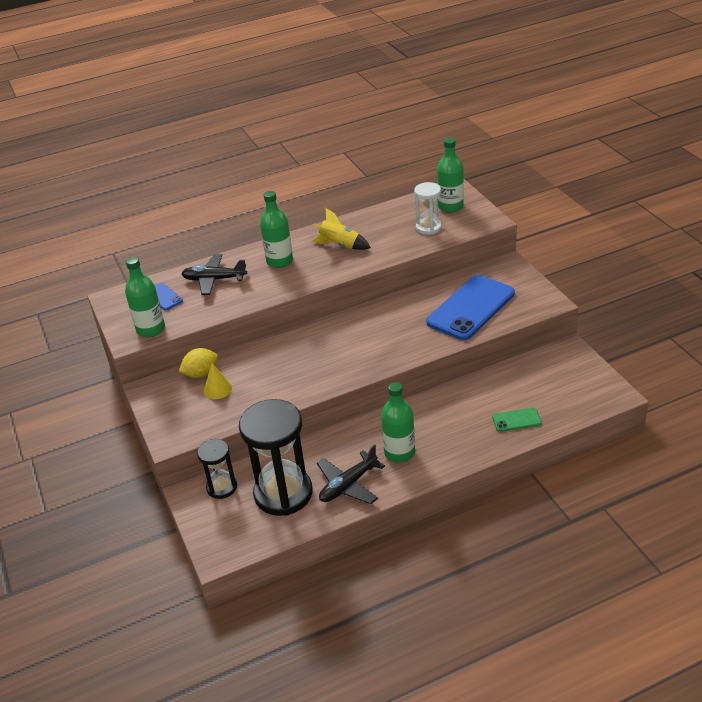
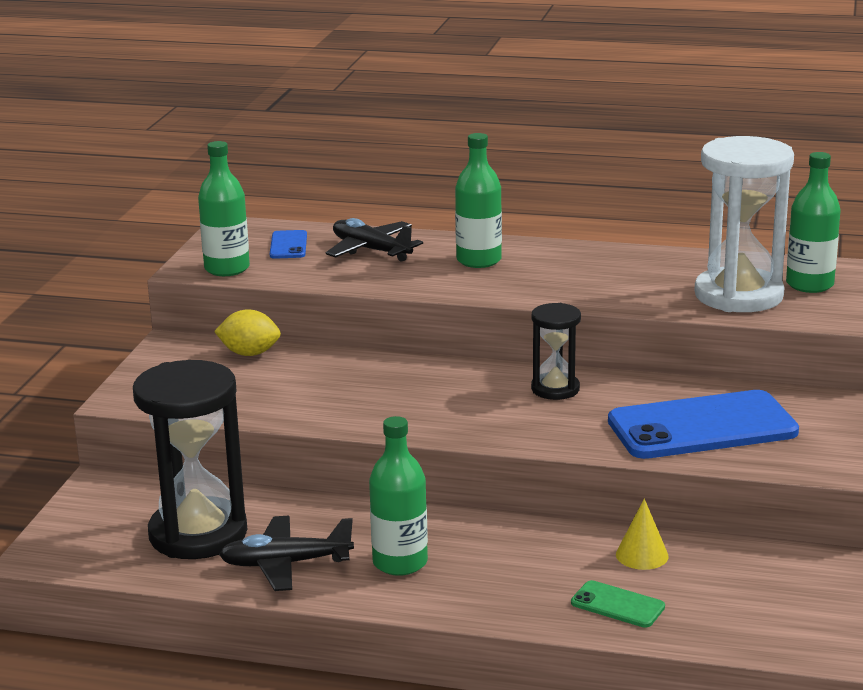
camera: 35 degrees right, 15 degrees down
black hourglass [197,439,237,499] -> black hourglass moved to [531,303,581,400]
yellow cone [204,363,232,399] -> yellow cone moved to [616,498,669,570]
yellow rocket [312,208,371,250] -> none
white hourglass [414,182,442,235] -> white hourglass [694,136,794,312], size x1.88

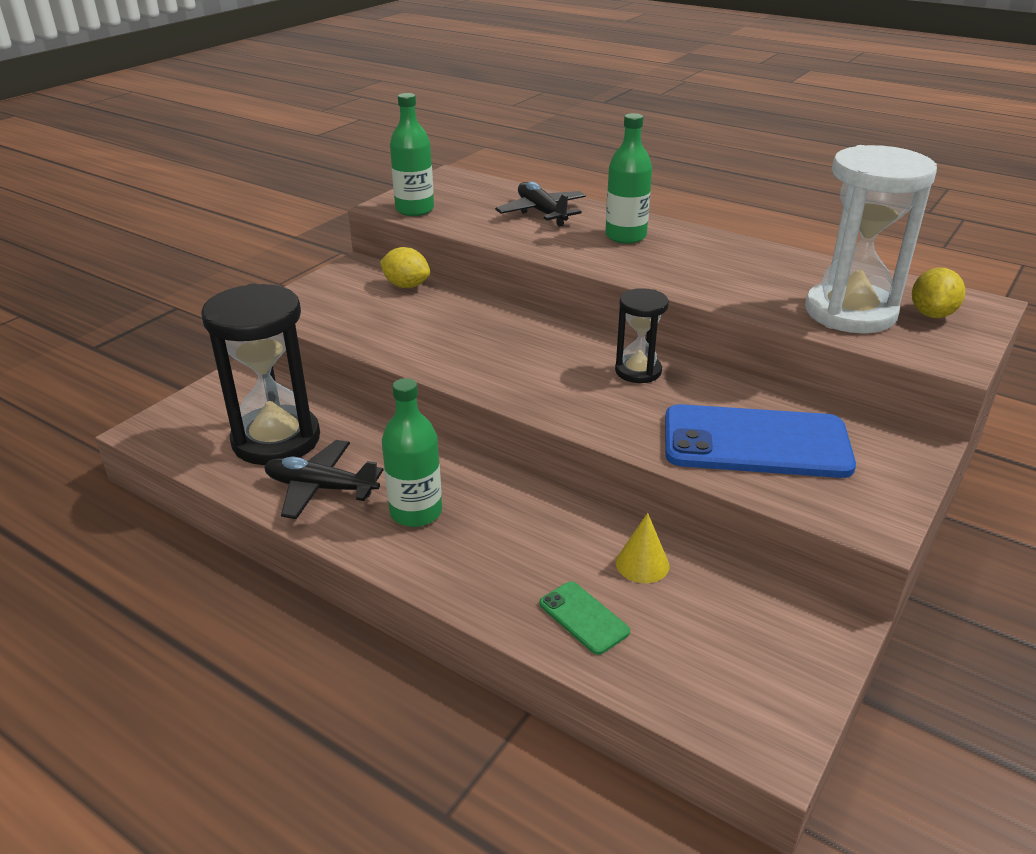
camera: 20 degrees right, 10 degrees up
blue phone [270,230,307,259] -> none
green bottle [786,152,841,293] -> yellow lemon [912,268,965,318]

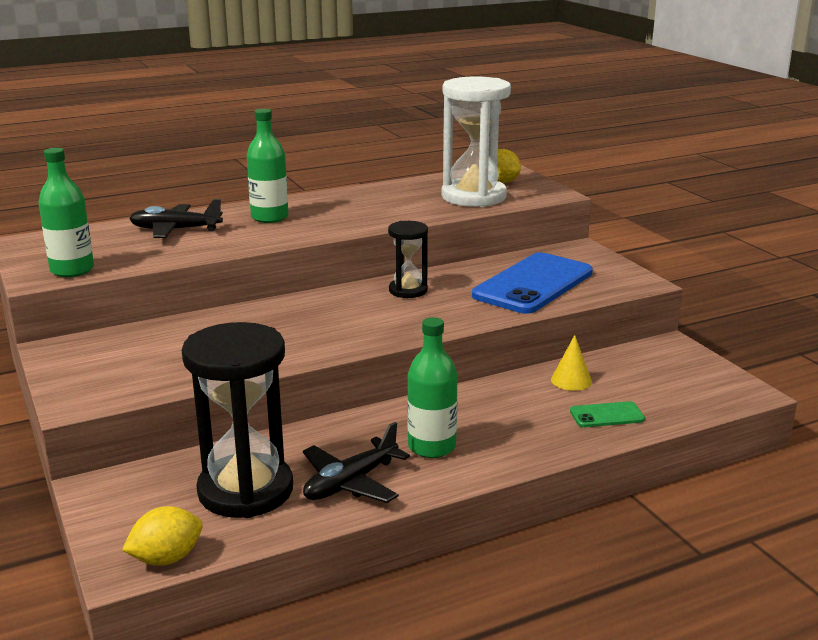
camera: 60 degrees left, 10 degrees down
yellow lemon [380,247,430,288] -> yellow lemon moved to [122,506,203,566]

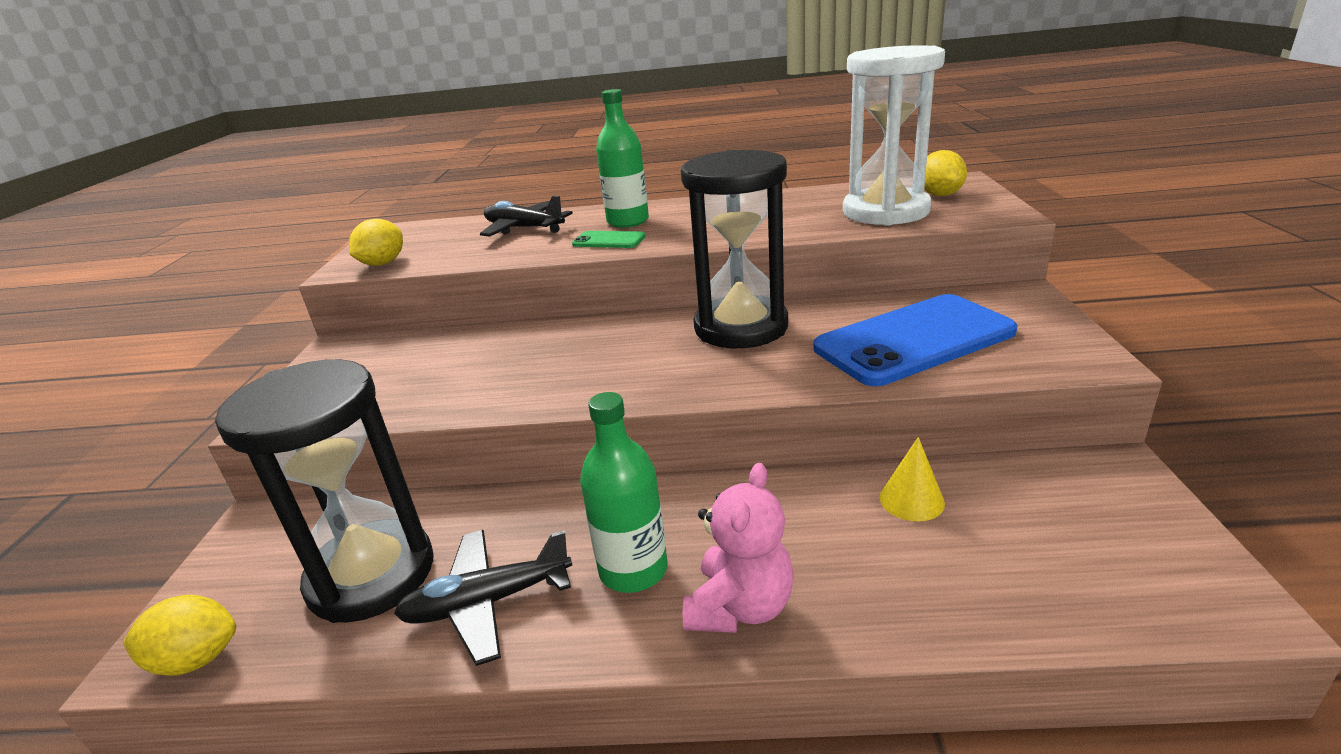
camera: 30 degrees right, 5 degrees up
green bottle [38,148,94,277] -> yellow lemon [349,219,403,266]
black hourglass [388,221,428,298] -> black hourglass [681,150,788,348], size x1.88
green phone [570,401,645,427] -> green phone moved to [572,231,646,248]
none -> pink teddy bear [683,463,794,633]

